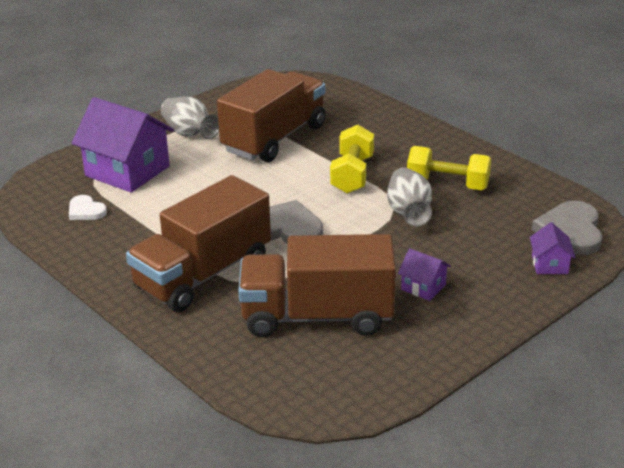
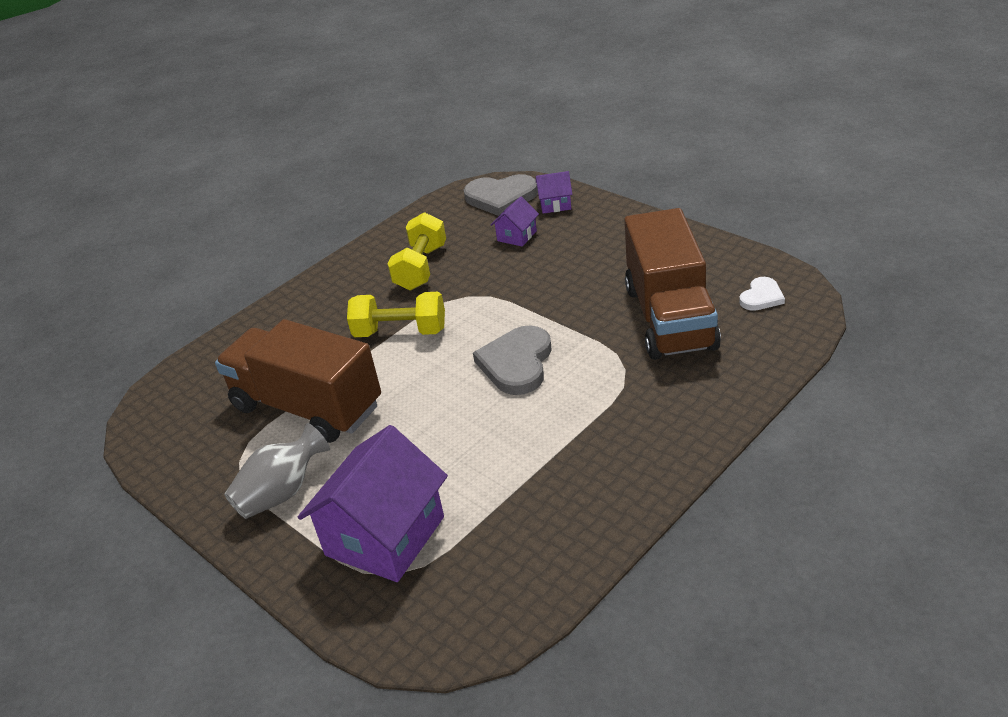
camera: 90 degrees left, 5 degrees up
white heart [69,195,107,220] -> white heart moved to [739,277,785,311]
brown truck [126,175,271,312] -> none
grey vase [387,167,432,227] -> none
purple house [398,248,451,301] -> purple house moved to [491,196,539,246]

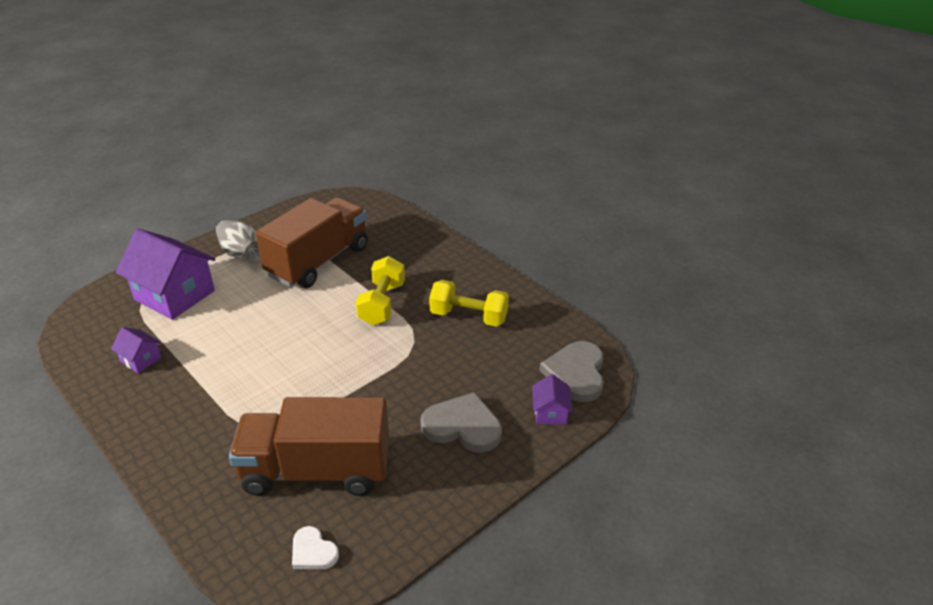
camera: 90 degrees right, 0 degrees up
grey heart [473,325,552,395] -> grey heart moved to [420,392,502,453]
purple house [491,196,539,246] -> purple house moved to [111,327,161,373]

